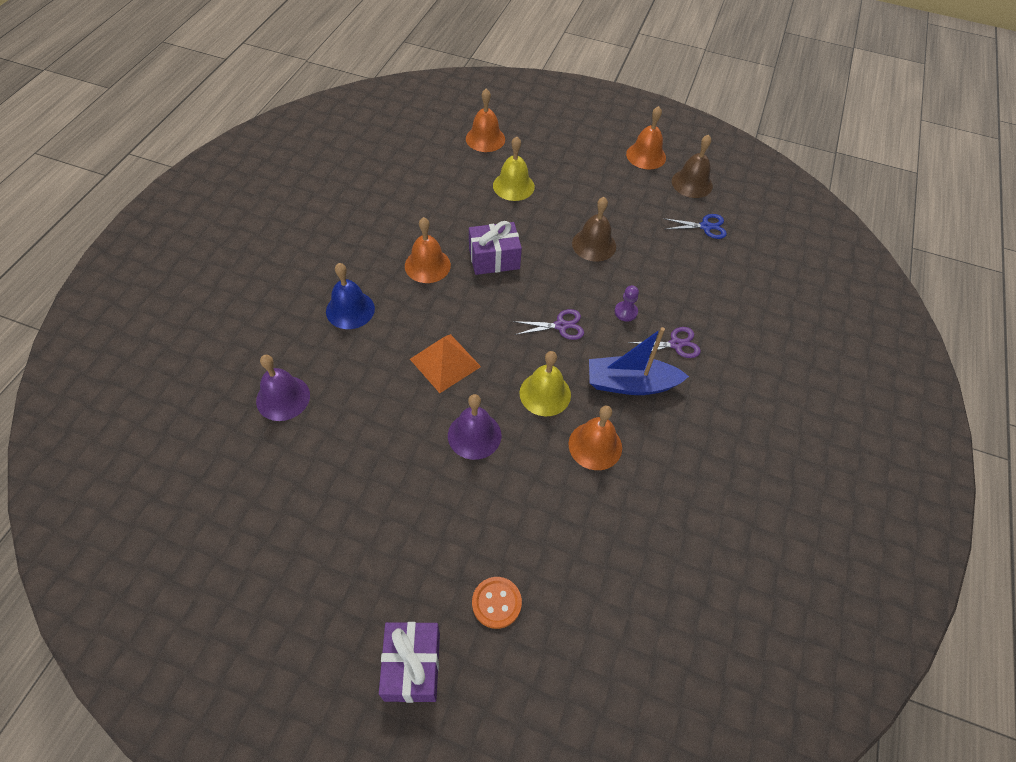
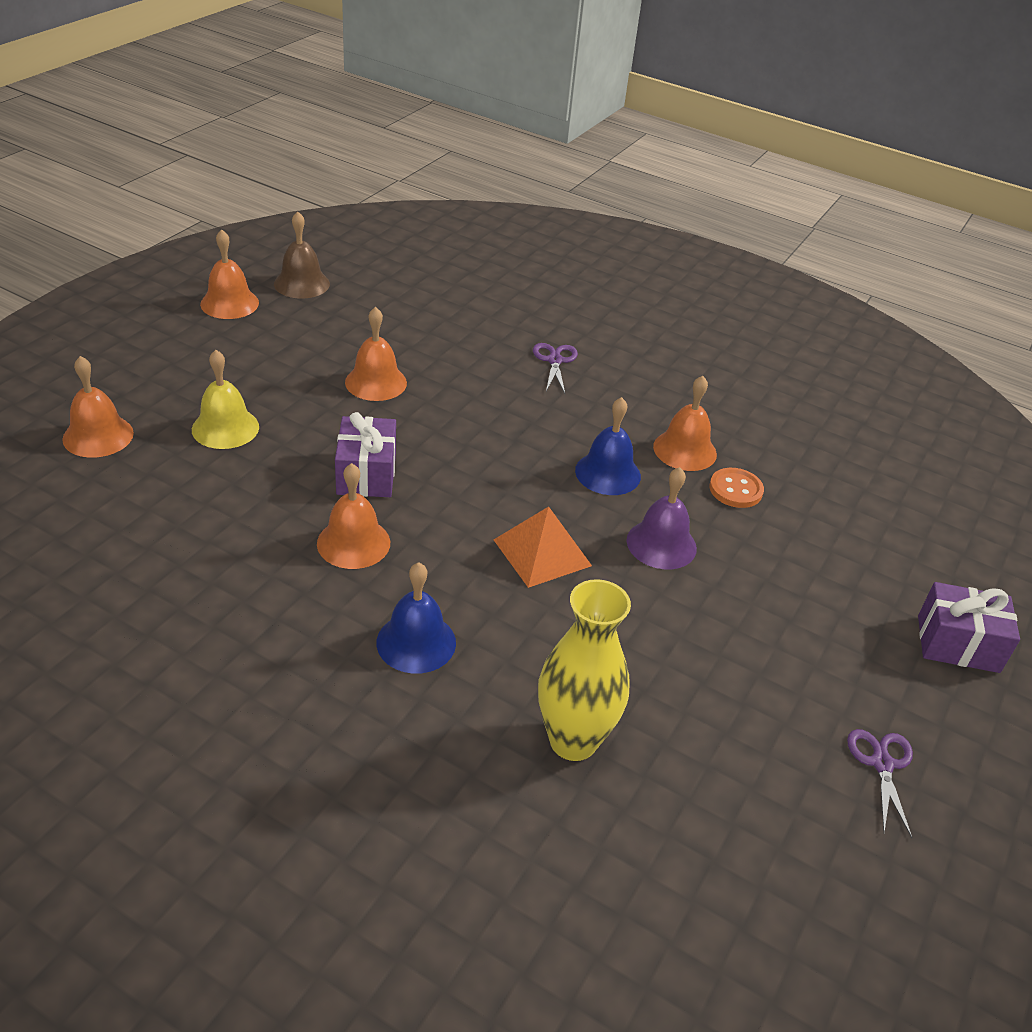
camera: 80 degrees left, 15 degrees down
purple bell [256,355,310,421] -> yellow vase [538,579,631,761]
orange button [472,577,522,629] -> orange button moved to [709,468,764,508]
purple scissors [513,309,584,340] -> purple scissors moved to [847,729,913,838]
yellow bell [519,351,571,416] -> blue bell [575,397,641,495]
brown bell [572,197,616,262] -> orange bell [345,307,407,401]
blue boat [589,327,689,395] -> none
purple pawn [615,285,639,321] -> none
blue scissors [663,214,727,239] -> none

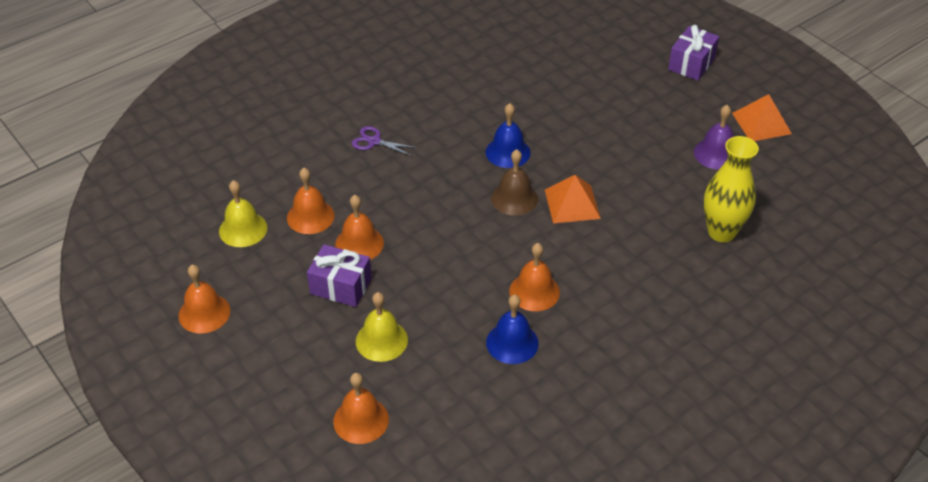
camera: 65 degrees left, 5 degrees up
brown bell [274,211,330,299] -> brown bell moved to [491,149,538,216]
purple gift [335,412,396,497] -> purple gift moved to [307,244,372,307]
blue bell [377,562,456,674] -> blue bell moved to [486,295,539,364]
purple bell [627,467,697,569] -> purple bell moved to [694,105,734,170]
orange bell [653,376,717,471] -> orange bell moved to [287,168,335,234]
orange button [709,468,764,508] -> none
purple scissors [847,729,913,838] -> orange pyramid [732,94,792,141]
none -> yellow bell [219,180,267,247]

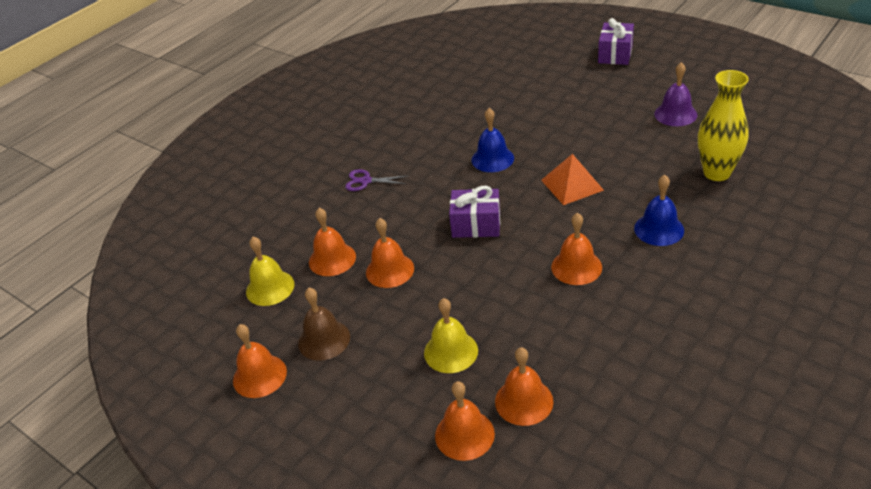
camera: 10 degrees left, 5 degrees down
purple gift [307,244,372,307] -> purple gift moved to [449,186,500,238]
blue bell [486,295,539,364] -> blue bell moved to [634,175,684,246]
brown bell [491,149,538,216] -> brown bell moved to [298,288,350,361]
orange pyramid [732,94,792,141] -> none
none -> orange bell [495,347,554,426]

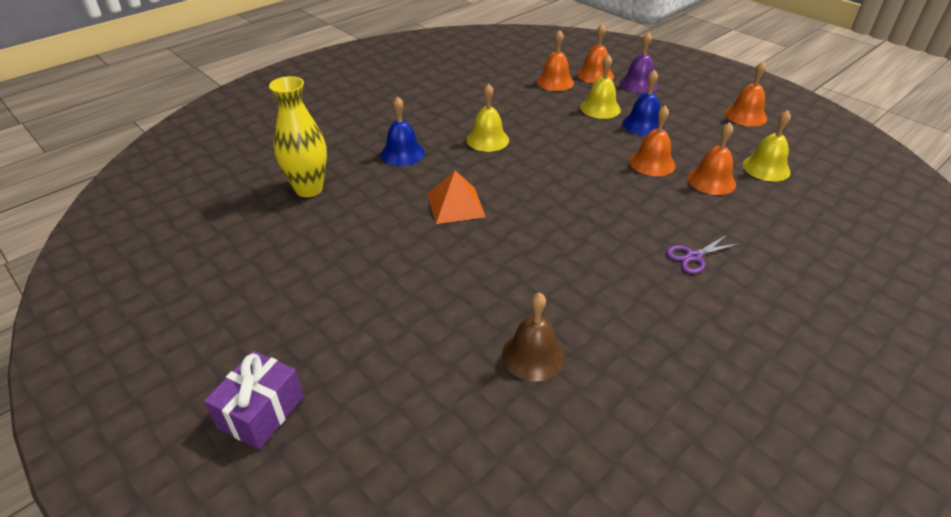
camera: 175 degrees left, 0 degrees up
brown bell [298,288,350,361] -> brown bell moved to [502,292,565,381]
purple scissors [345,169,407,191] -> purple scissors turned 135 degrees clockwise [666,235,739,274]
purple gift [449,186,500,238] -> none
blue bell [471,108,514,172] -> blue bell moved to [622,69,665,136]
orange bell [551,213,602,285] -> yellow bell [466,84,509,152]
purple bell [654,62,697,126] -> purple bell moved to [620,32,658,93]

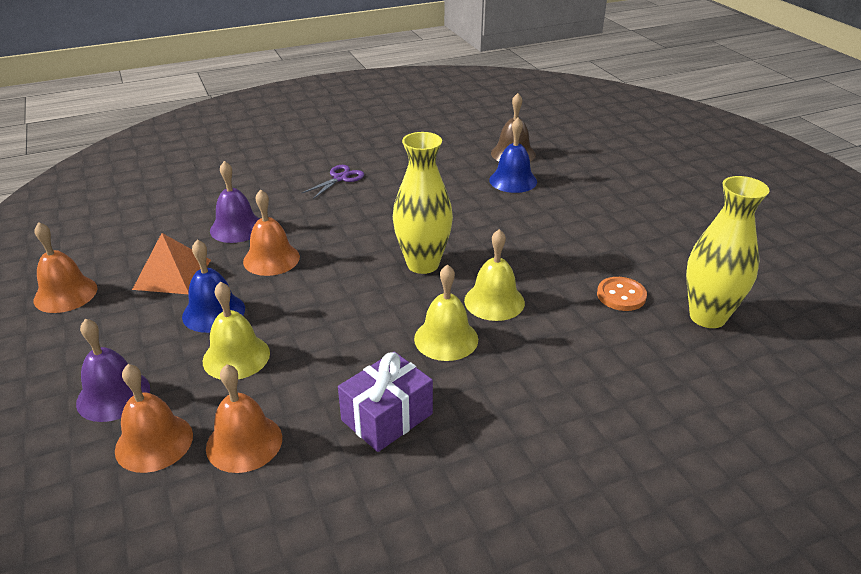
camera: 160 degrees left, 5 degrees down
purple gift [204,350,304,449] -> purple gift moved to [338,351,433,452]
blue bell [381,96,425,166] -> blue bell moved to [489,118,537,193]
orange pyramid [428,170,486,224] -> orange pyramid moved to [132,233,211,294]
purple scissors [666,235,739,274] -> purple scissors turned 45 degrees counterclockwise [301,165,364,199]
orange bell [688,122,736,195] -> purple bell [210,161,259,243]
yellow bell [743,110,791,182] -> yellow bell moved to [464,229,525,321]
none -> yellow vase [393,132,453,274]
none -> orange button [597,277,647,311]

